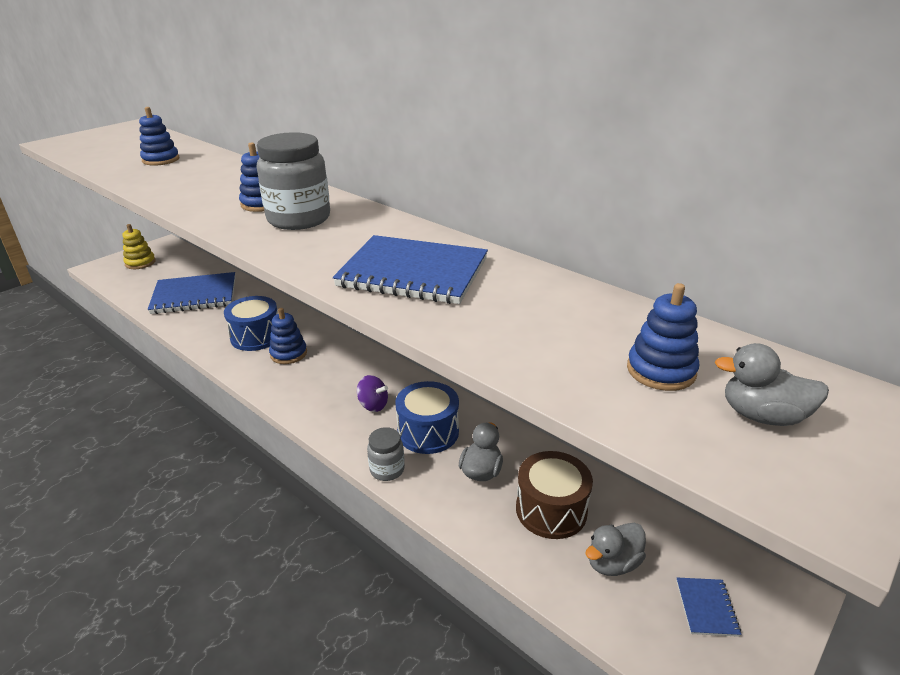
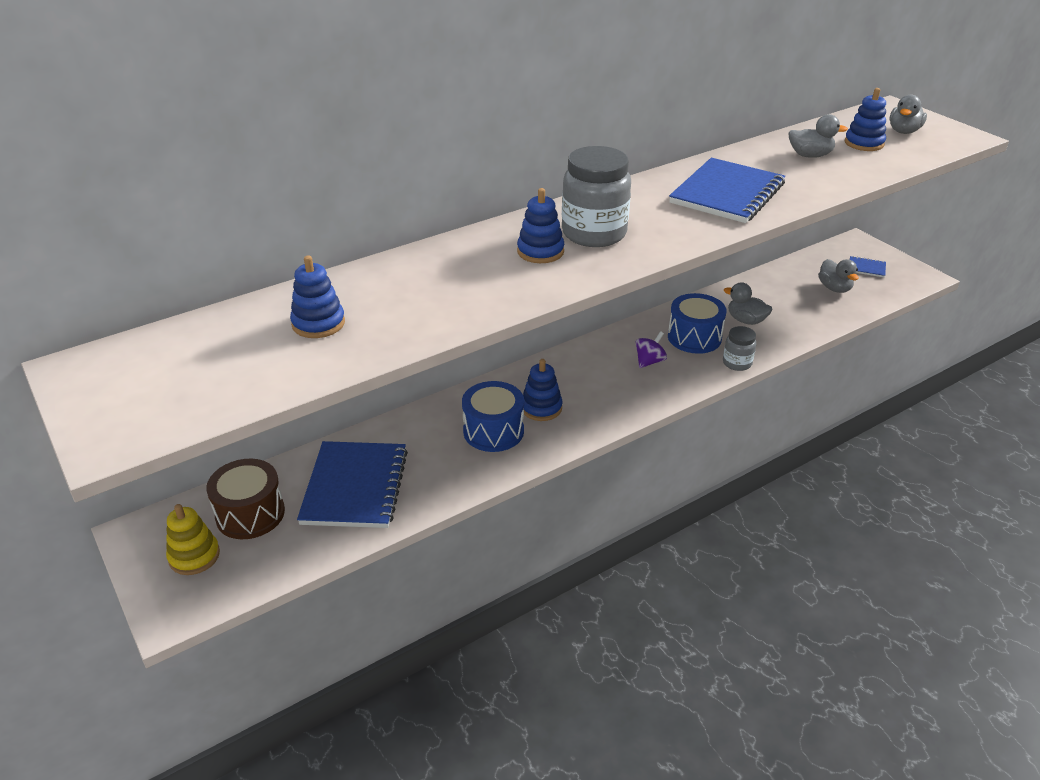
camera: 75 degrees left, 5 degrees up
brown drum [516,451,593,539] -> brown drum moved to [206,459,285,539]
none -> grey duck [789,114,848,158]

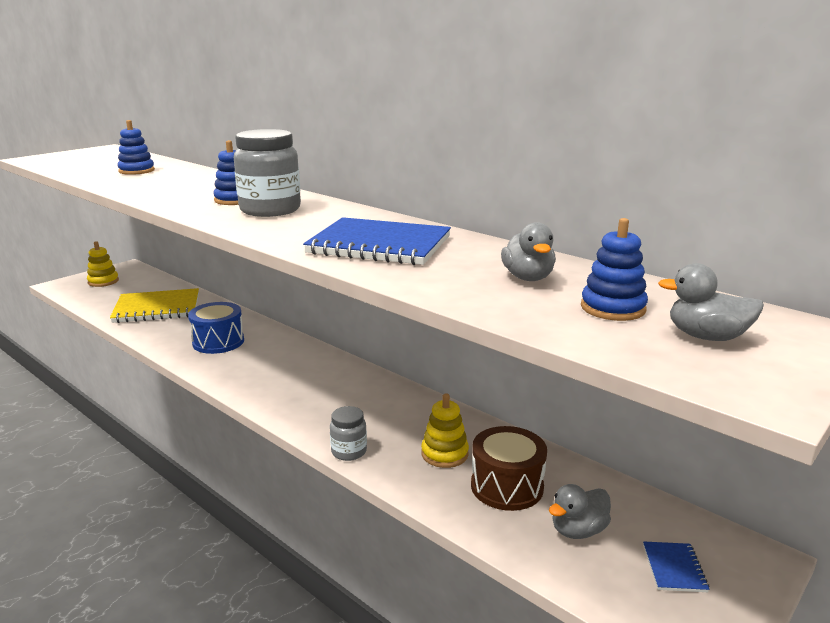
camera: 75 degrees right, 15 degrees down
brown drum [206,459,285,539] -> brown drum moved to [471,426,547,511]
blue notebook [297,441,408,528] -> yellow notebook [110,288,199,323]
blue stacking toy [523,359,562,421] -> none
purple spinning top [635,331,667,368] -> none
blue drum [668,293,727,354] -> none
grey duck [724,282,772,325] -> yellow stacking toy [421,393,469,468]

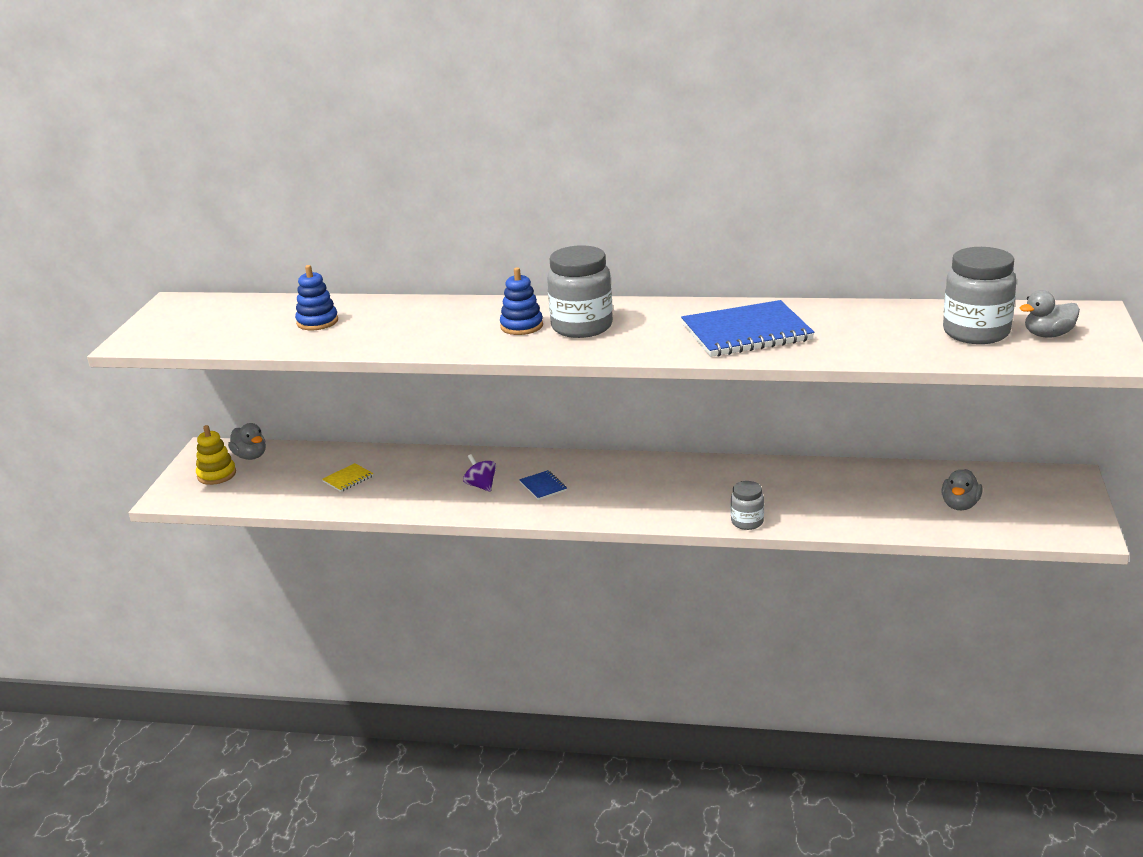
camera: 30 degrees left, 5 degrees up
yellow notebook [110,288,199,323] -> yellow notebook [322,463,374,492], size x0.43
blue drum [188,302,244,354] -> purple spinning top [463,454,496,492]
yellow stacking toy [421,393,469,468] -> none
brown drum [471,426,547,511] -> none
grey duck [501,222,556,281] -> grey duck moved to [228,423,266,460]
blue stacking toy [581,218,648,321] -> grey jar [943,247,1016,344]
blue notebook [643,541,710,592] -> blue notebook moved to [519,470,567,500]

